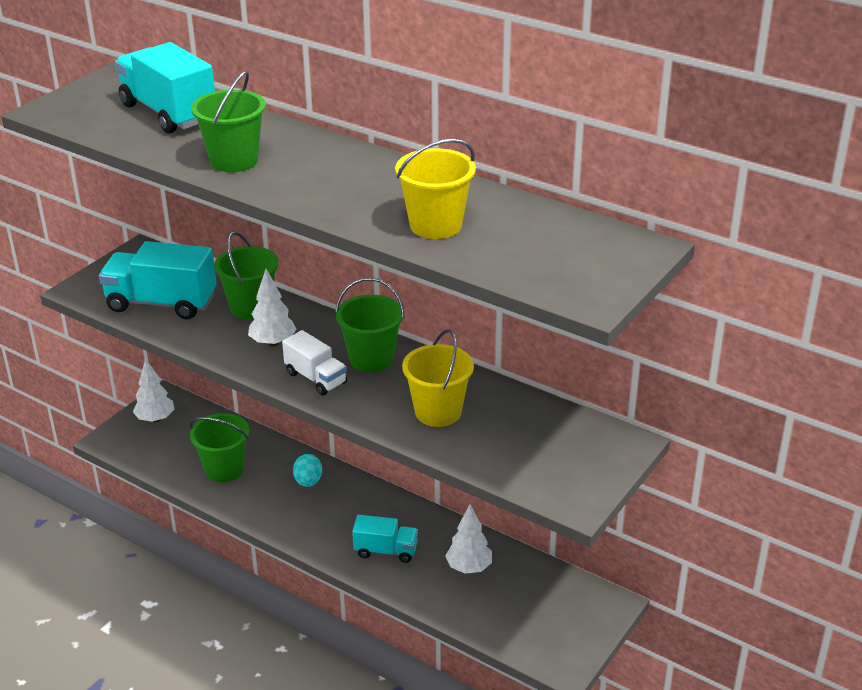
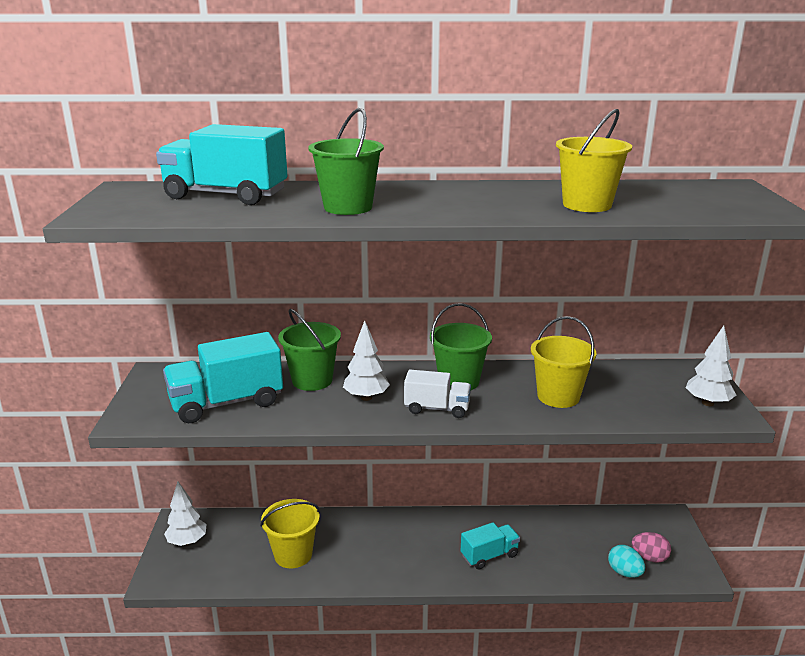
camera: 35 degrees left, 10 degrees down
green bucket [190,413,250,482] -> yellow bucket [260,499,320,568]
turquoise egg [293,454,322,487] -> turquoise egg moved to [608,545,645,578]
white tree [445,504,492,574] -> white tree moved to [686,326,736,406]
none -> pink egg [632,532,671,563]

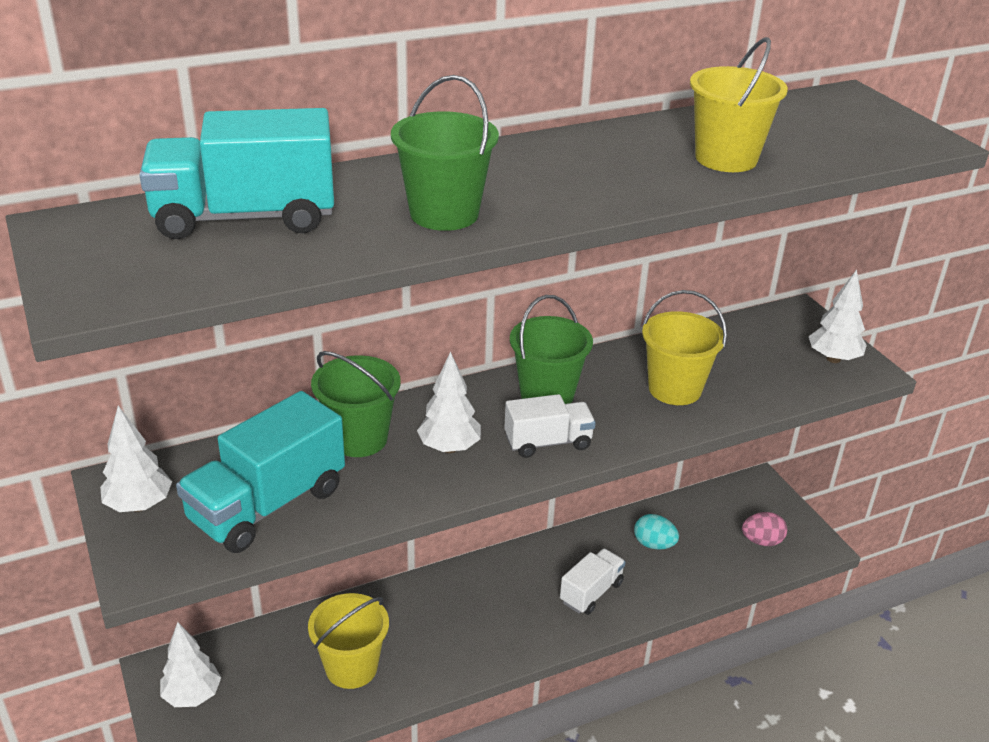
camera: 25 degrees left, 10 degrees up
turquoise truck [461,522,520,570] -> white truck [560,549,626,615]
turquoise egg [608,545,645,578] -> turquoise egg moved to [634,514,679,550]
none -> white tree [100,406,172,512]

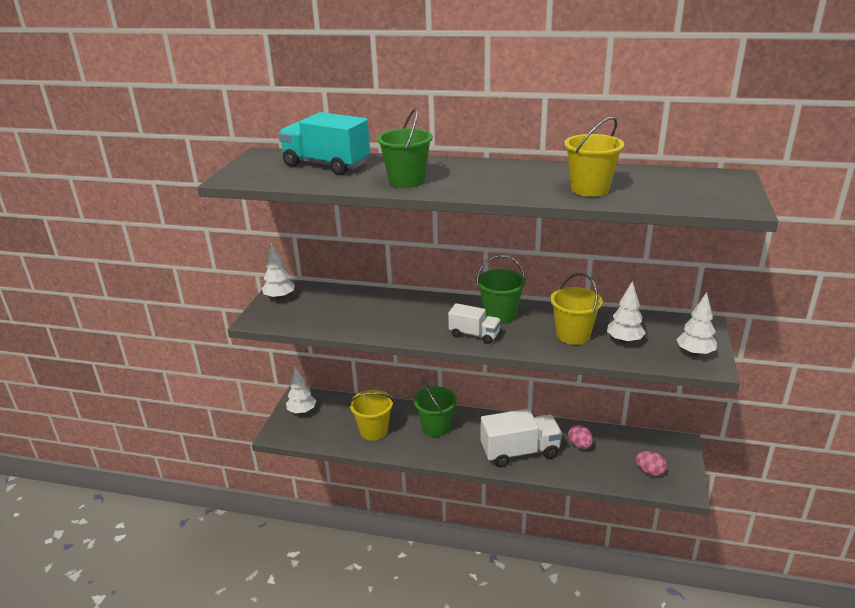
camera: 40 degrees right, 5 degrees down
turquoise truck [176,391,345,553] -> none
green bucket [311,351,401,457] -> green bucket moved to [414,381,457,437]
white tree [417,351,481,453] -> white tree moved to [607,281,646,344]
white truck [560,549,626,615] -> white truck [481,409,563,467], size x1.72
turquoise egg [634,514,679,550] -> pink egg [568,425,593,449]

